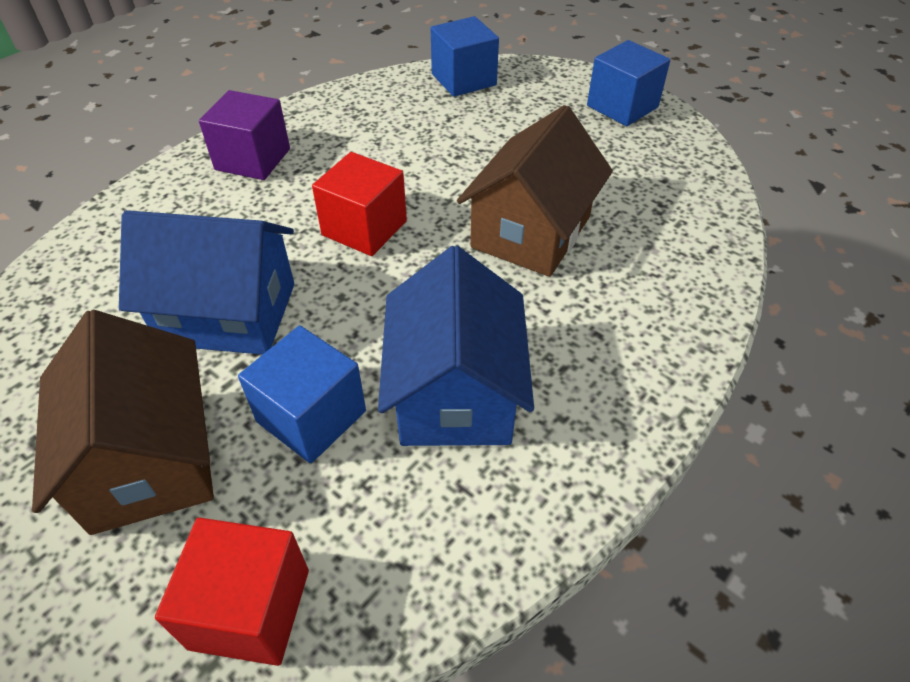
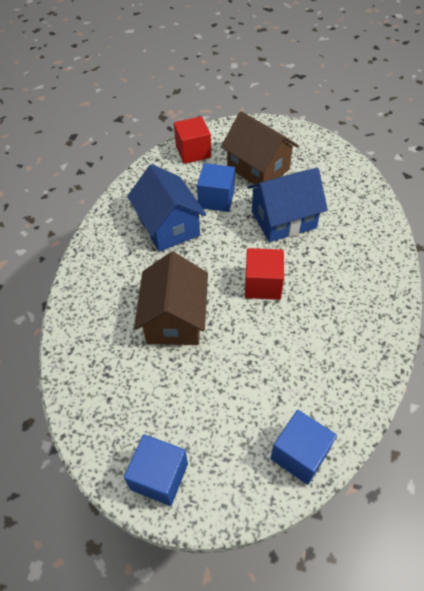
camera: 155 degrees right, 5 degrees up
purple cube [199,90,290,180] -> none

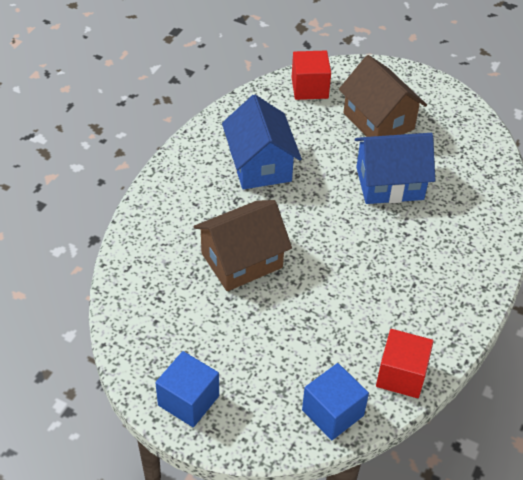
camera: 10 degrees right, 5 degrees down
brown house [134,252,208,345] -> brown house turned 45 degrees clockwise [193,200,292,291]
blue cube [197,163,235,212] -> none
red cube [245,248,284,300] -> red cube moved to [376,329,434,398]

